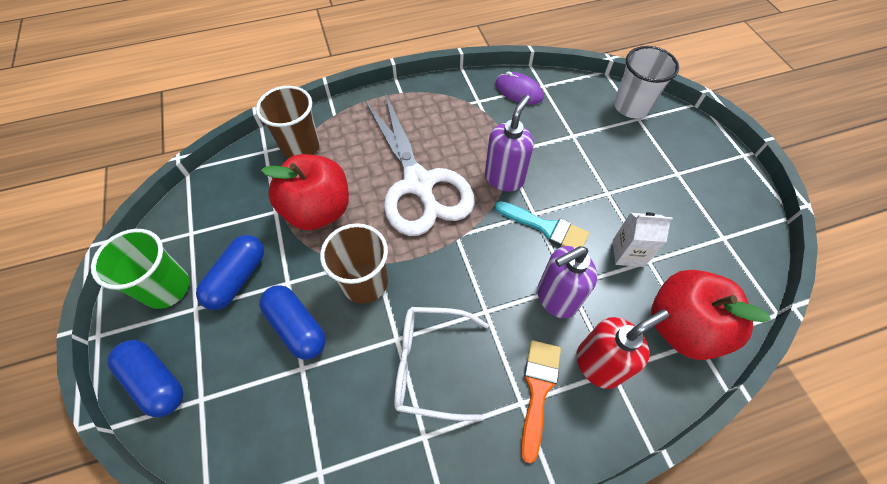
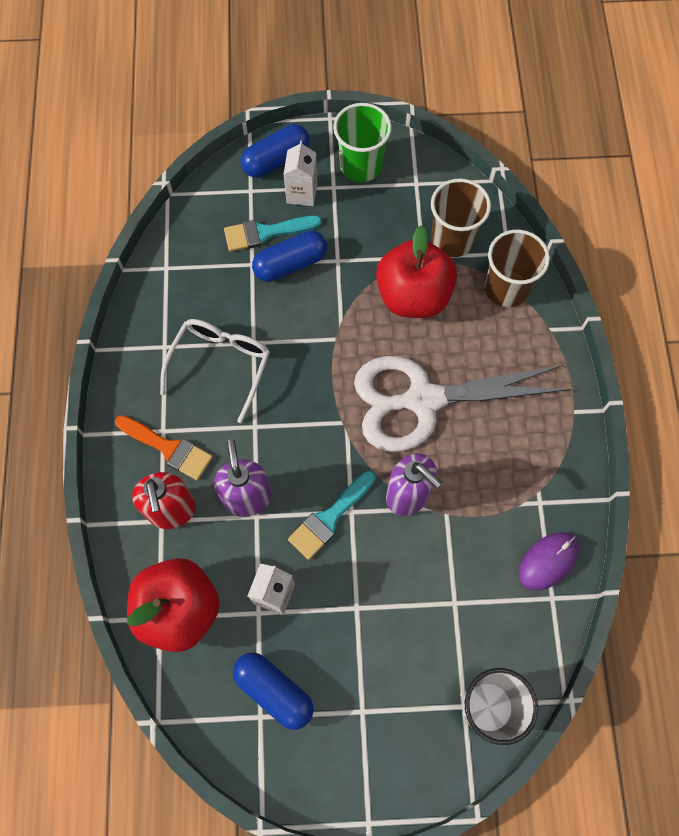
camera: 105 degrees right, 10 degrees up
blue capsule [196,235,264,310] -> blue capsule moved to [233,652,314,730]
brown cup [320,223,388,304] -> brown cup moved to [431,179,491,257]
none -> turquoise brush [224,215,322,252]
none -> white carton [283,140,317,206]

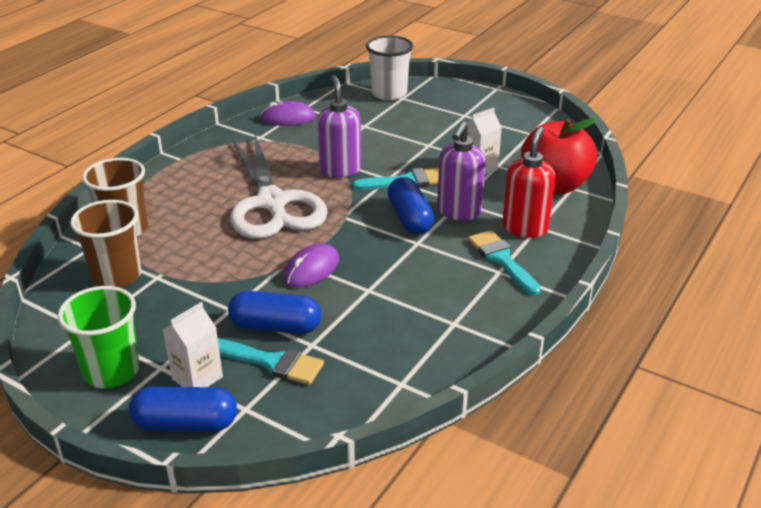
camera: 145 degrees left, 35 degrees down
orange brush [115,415,213,480] -> turquoise brush [468,230,541,296]
white glasses [160,319,270,423] -> none
blue capsule [233,652,314,730] -> blue capsule moved to [387,177,434,234]
white scissors [354,356,571,452] -> white scissors turned 45 degrees clockwise [230,135,328,239]
red apple [376,225,457,318] -> none
none -> purple mouse [283,243,339,288]

